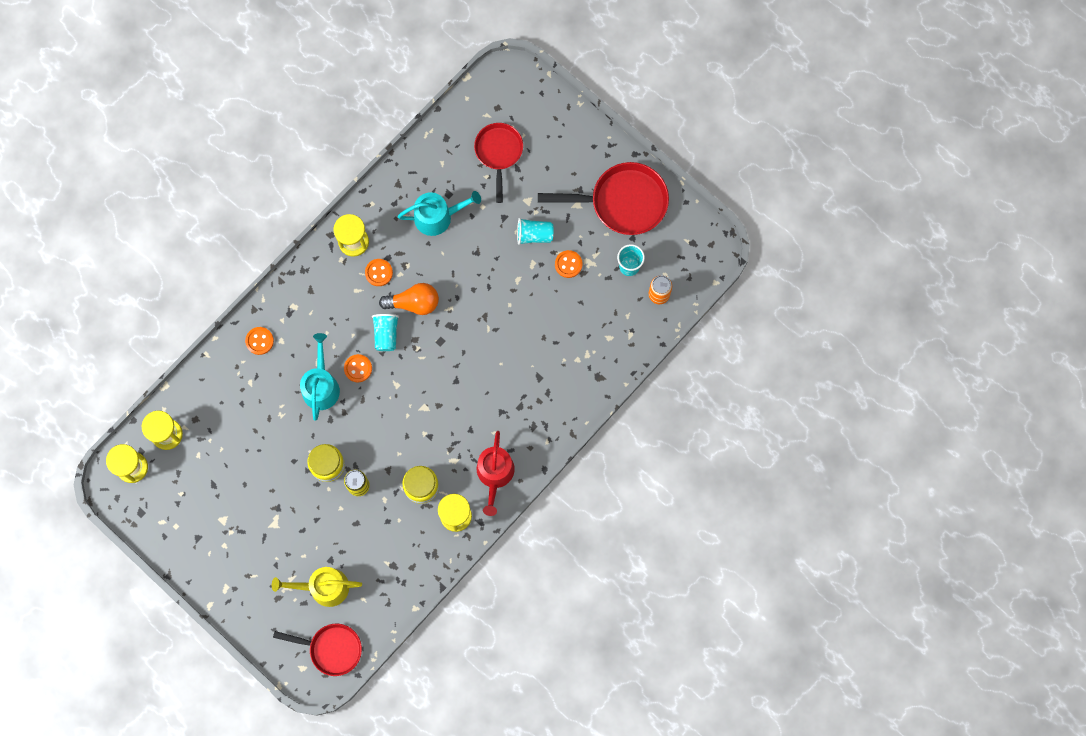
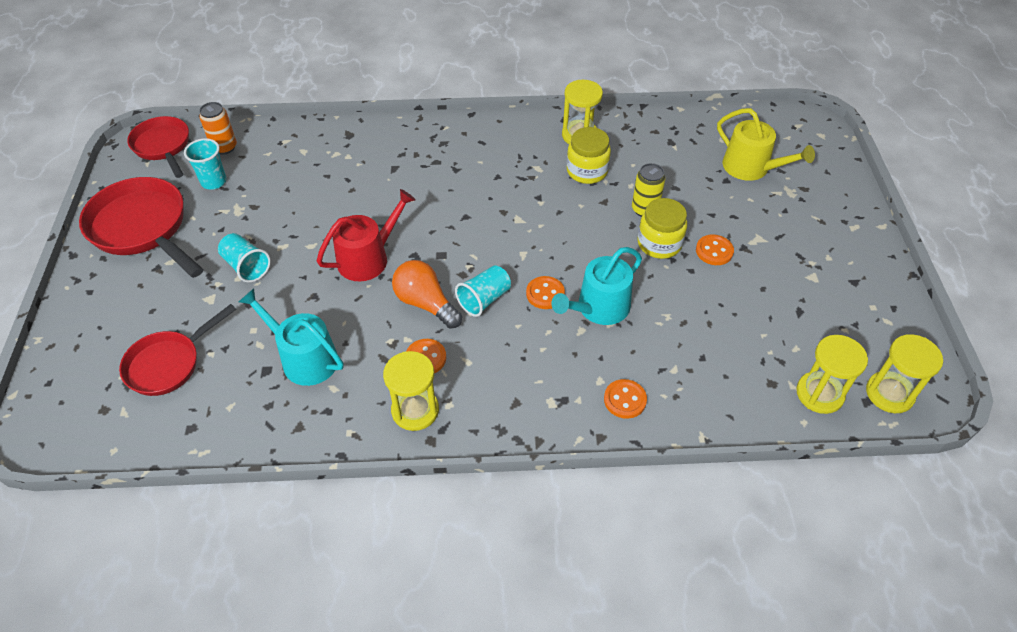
camera: 135 degrees left, 25 degrees down
red pan [273,624,362,676] -> red pan moved to [127,116,189,178]
red watering can [477,431,515,516] -> red watering can moved to [317,189,416,281]
orange button [555,250,583,278] -> orange button moved to [696,235,734,265]

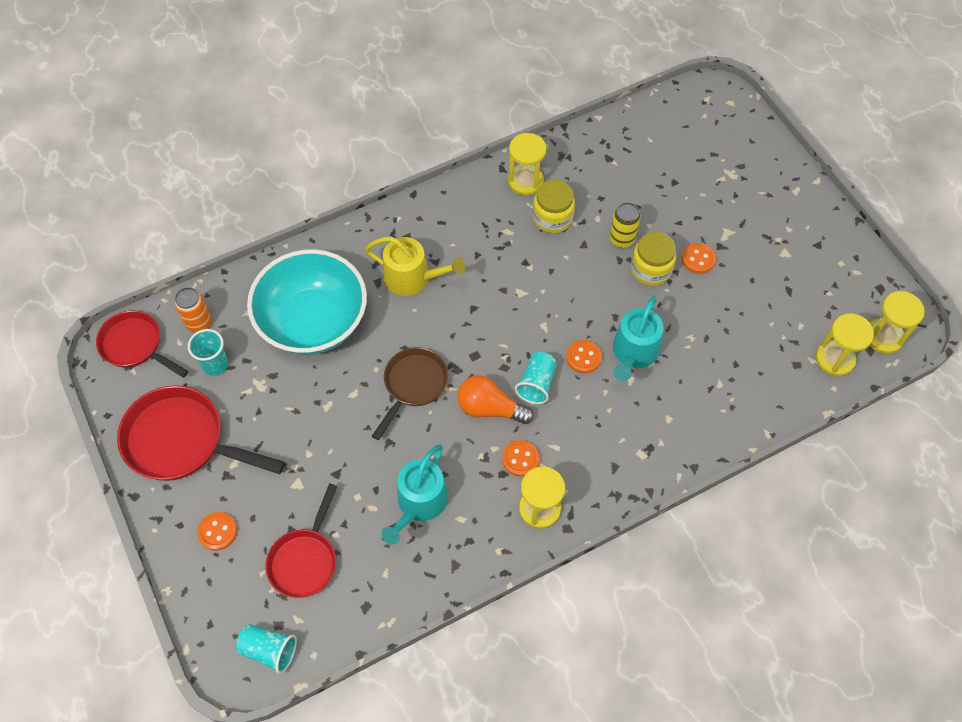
camera: 25 degrees left, 10 degrees up
turquoise cup [218,233,271,282] -> turquoise cup moved to [236,624,297,674]
turquoise watering can [239,288,343,386] -> turquoise watering can turned 75 degrees counterclockwise [381,445,448,545]
red watering can [317,189,416,281] -> brown pan [372,347,448,440]
orange button [604,379,647,419] -> orange button moved to [197,512,237,551]
yellow watering can [717,108,815,181] -> yellow watering can moved to [365,237,465,296]
none -> turquoise bowl [247,249,367,355]

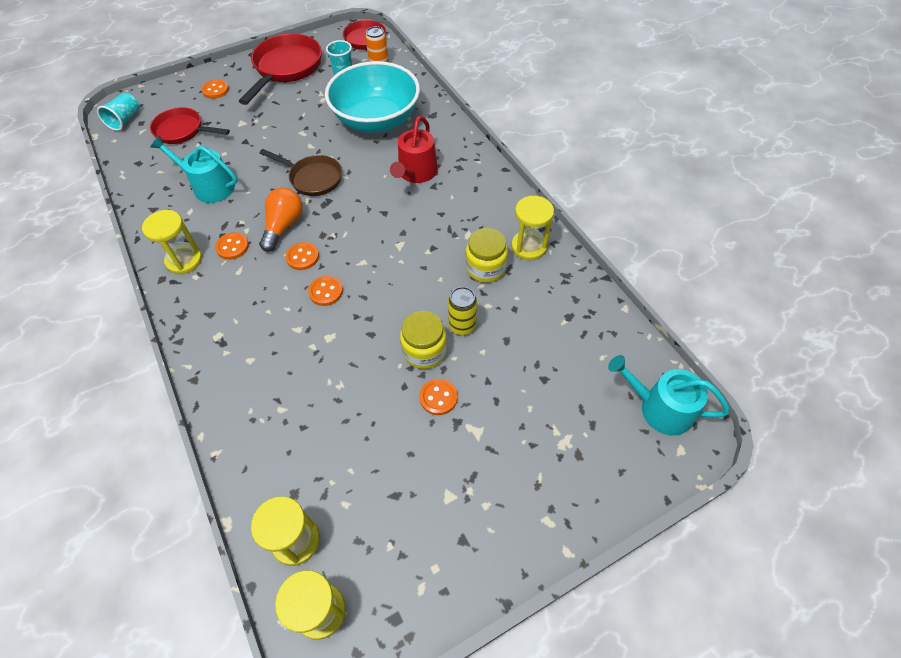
camera: 90 degrees right, 5 degrees down
yellow watering can [365,237,465,296] -> red watering can [390,116,438,183]
turquoise cup [515,352,557,404] -> orange button [286,242,319,270]
turquoise watering can [613,296,664,381] -> turquoise watering can moved to [608,355,730,436]

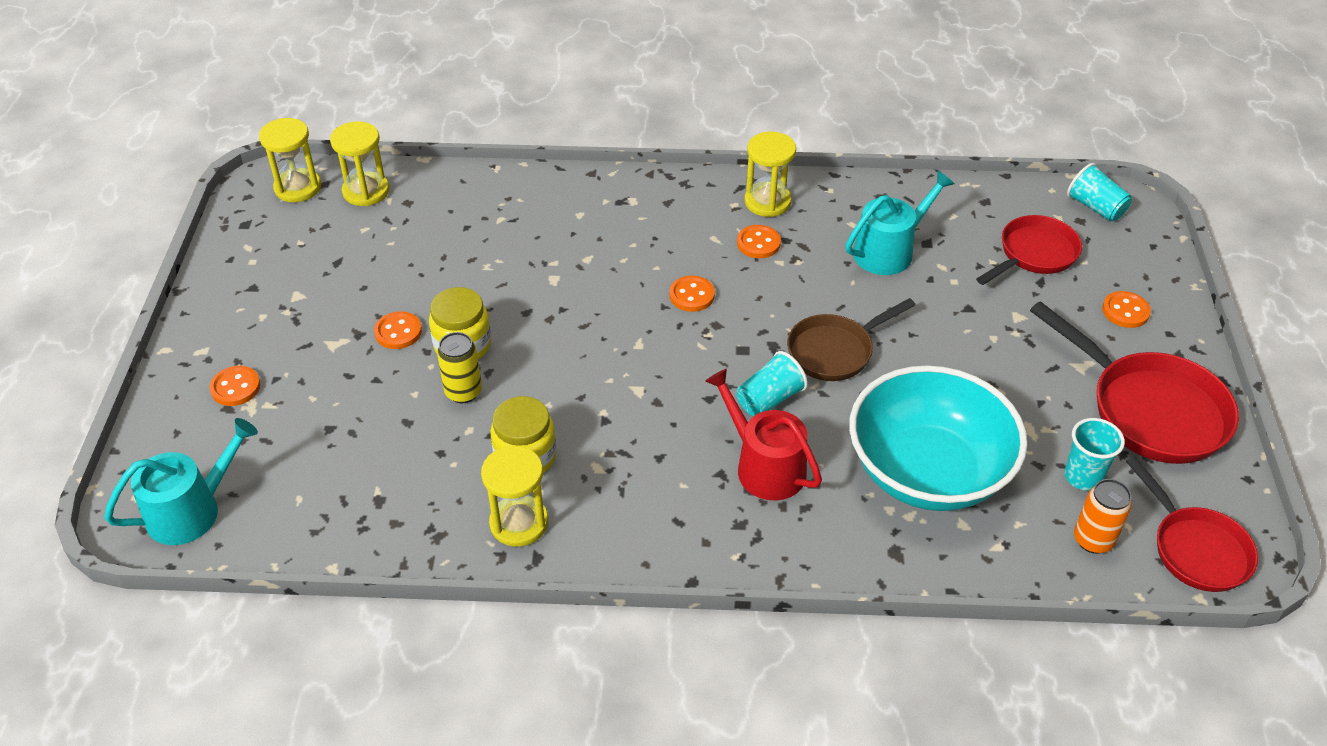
camera: 120 degrees right, 10 degrees down
orange light bulb [259,188,303,252] -> none
orange button [308,276,343,306] -> orange button moved to [209,366,261,406]
none -> turquoise cup [737,351,808,416]

